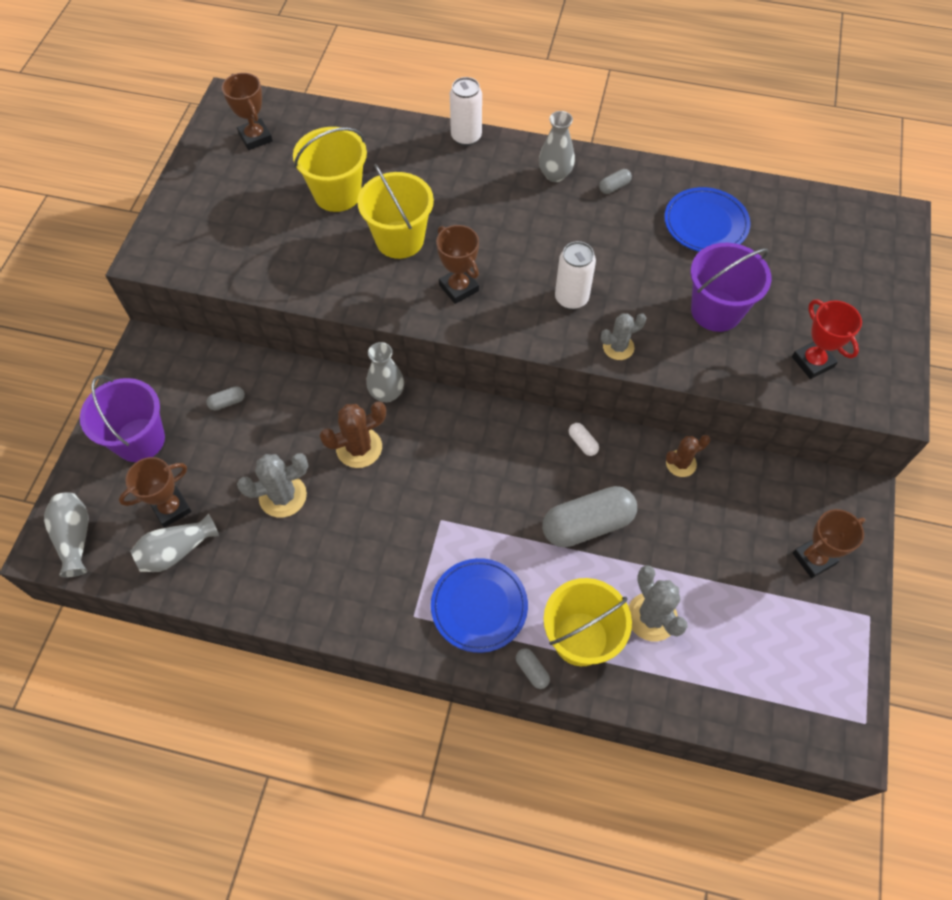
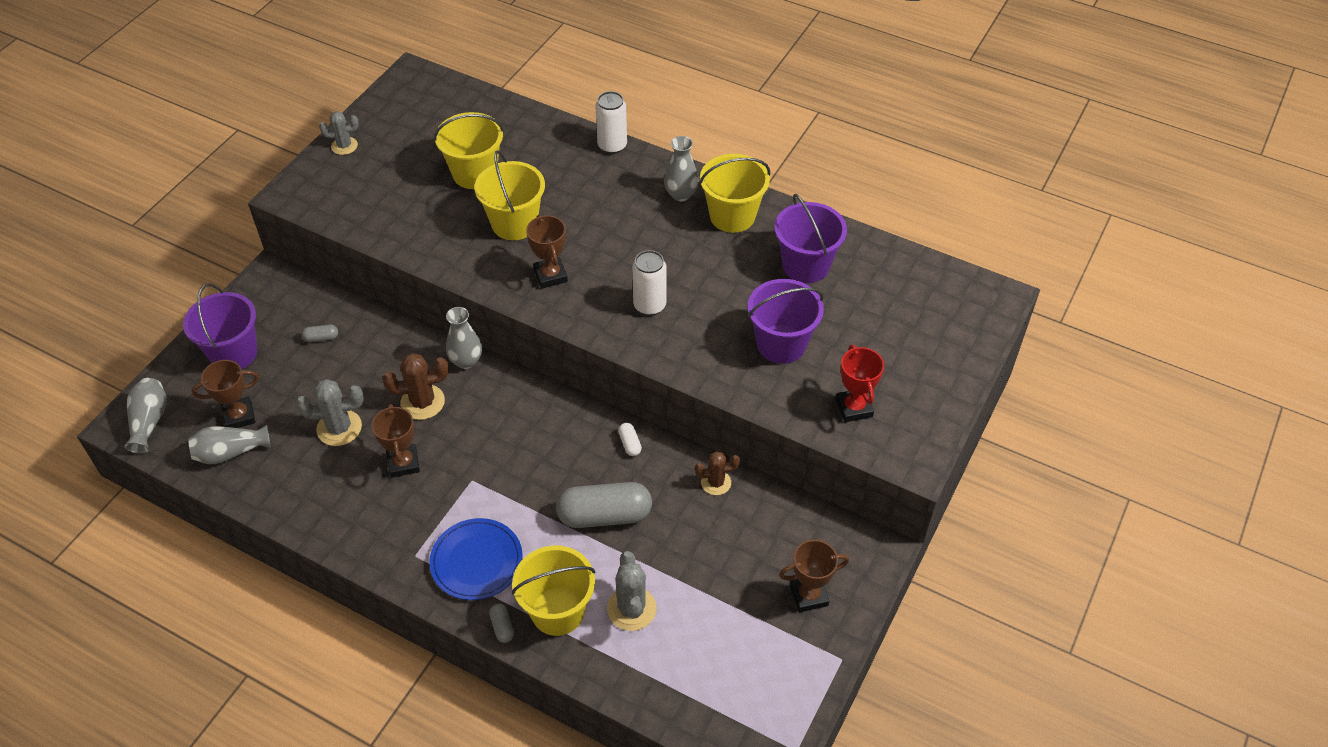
camera: 15 degrees right, 10 degrees down
brown trophy [222,73,273,150] -> brown trophy moved to [372,404,420,478]
grey capsule [599,169,632,194] -> yellow bucket [699,154,770,233]
grey cactus [601,313,646,360] -> grey cactus moved to [319,111,359,155]
blue plate [664,187,751,252] -> purple bucket [774,194,847,283]

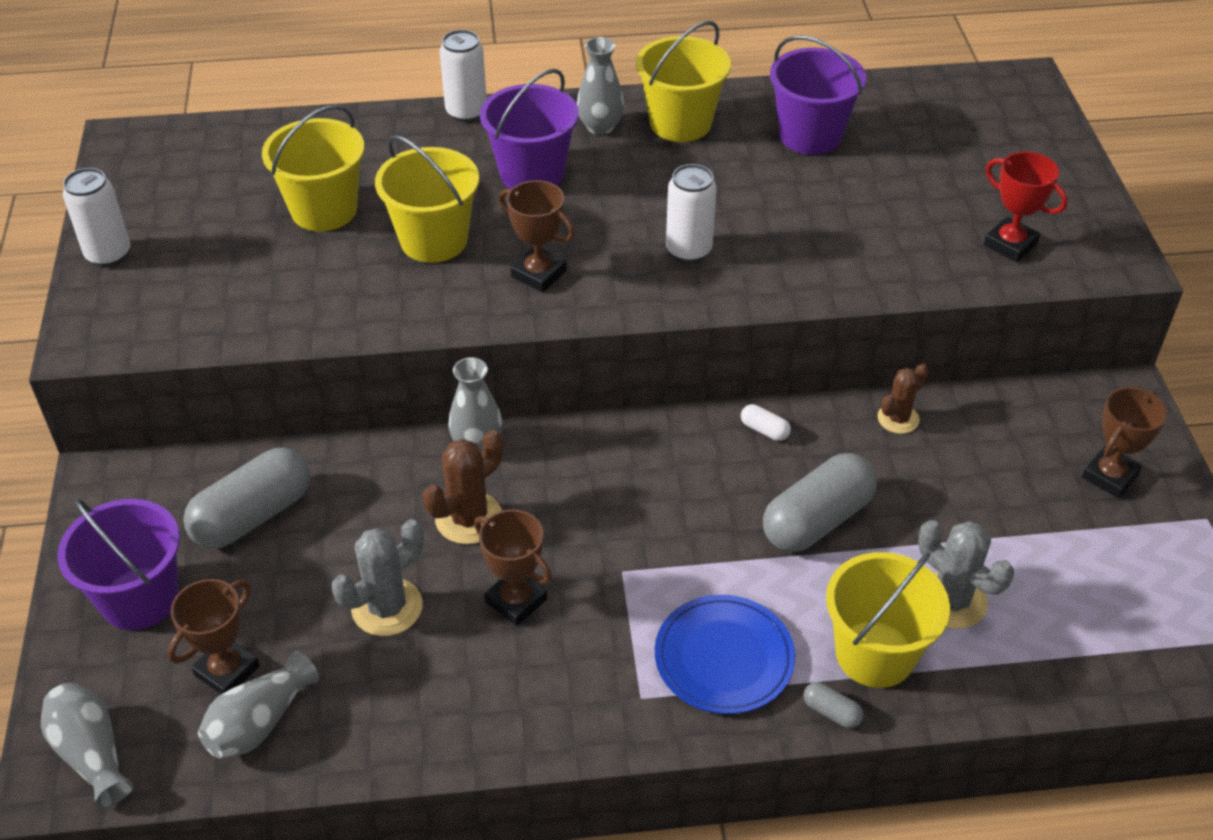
camera: 35 degrees left, 5 degrees down
grey capsule [301,324,338,342] -> grey capsule [183,447,311,549], size x2.38
grey cactus [319,111,359,155] -> white can [63,168,130,267]
purple bucket [748,279,824,364] -> purple bucket moved to [480,69,579,189]

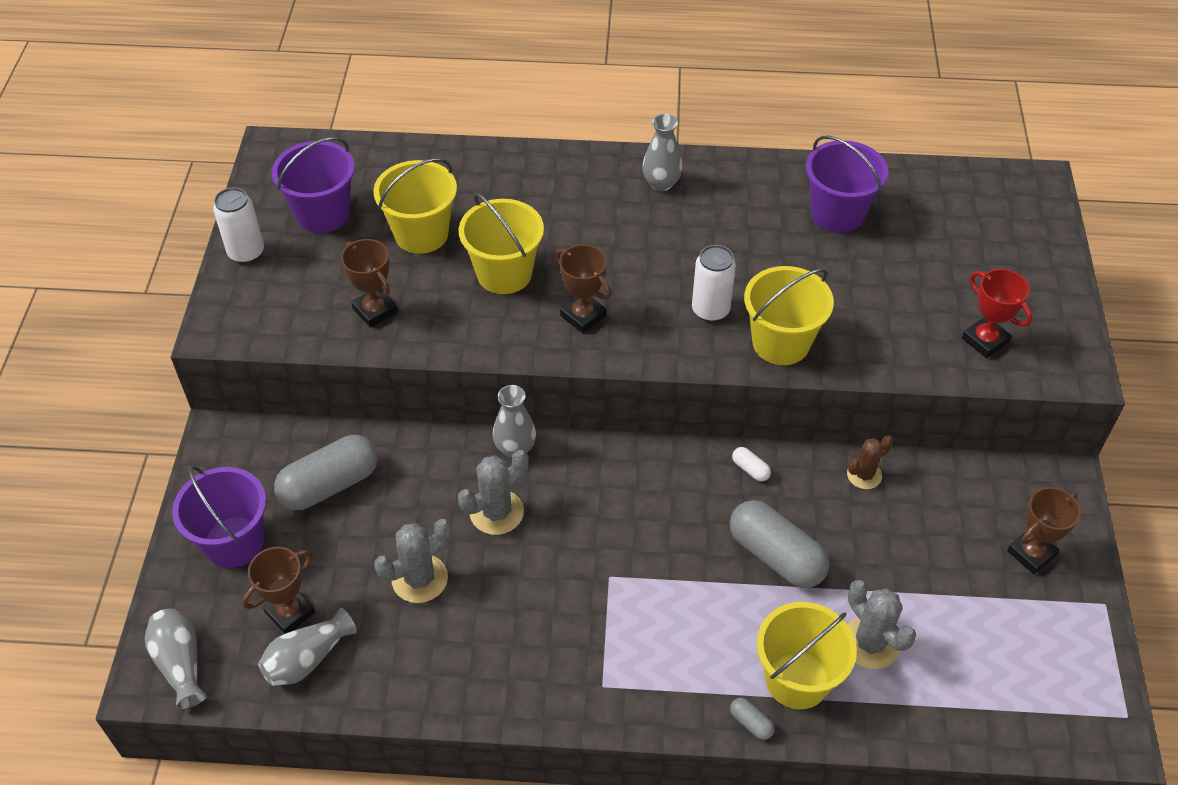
camera: 10 degrees right, 5 degrees up
brown cactus [423,430,504,544] -> grey cactus [458,450,529,535]
white can [440,30,487,122] -> none
brown trophy [474,510,552,626] -> brown trophy moved to [341,239,398,328]
purple bucket [480,69,579,189] -> purple bucket moved to [272,137,355,233]
yellow bucket [636,21,731,142] -> yellow bucket moved to [744,266,834,365]
blue plate [655,595,795,714] -> none
grey capsule [763,453,877,552] -> grey capsule turned 75 degrees clockwise [730,500,829,588]

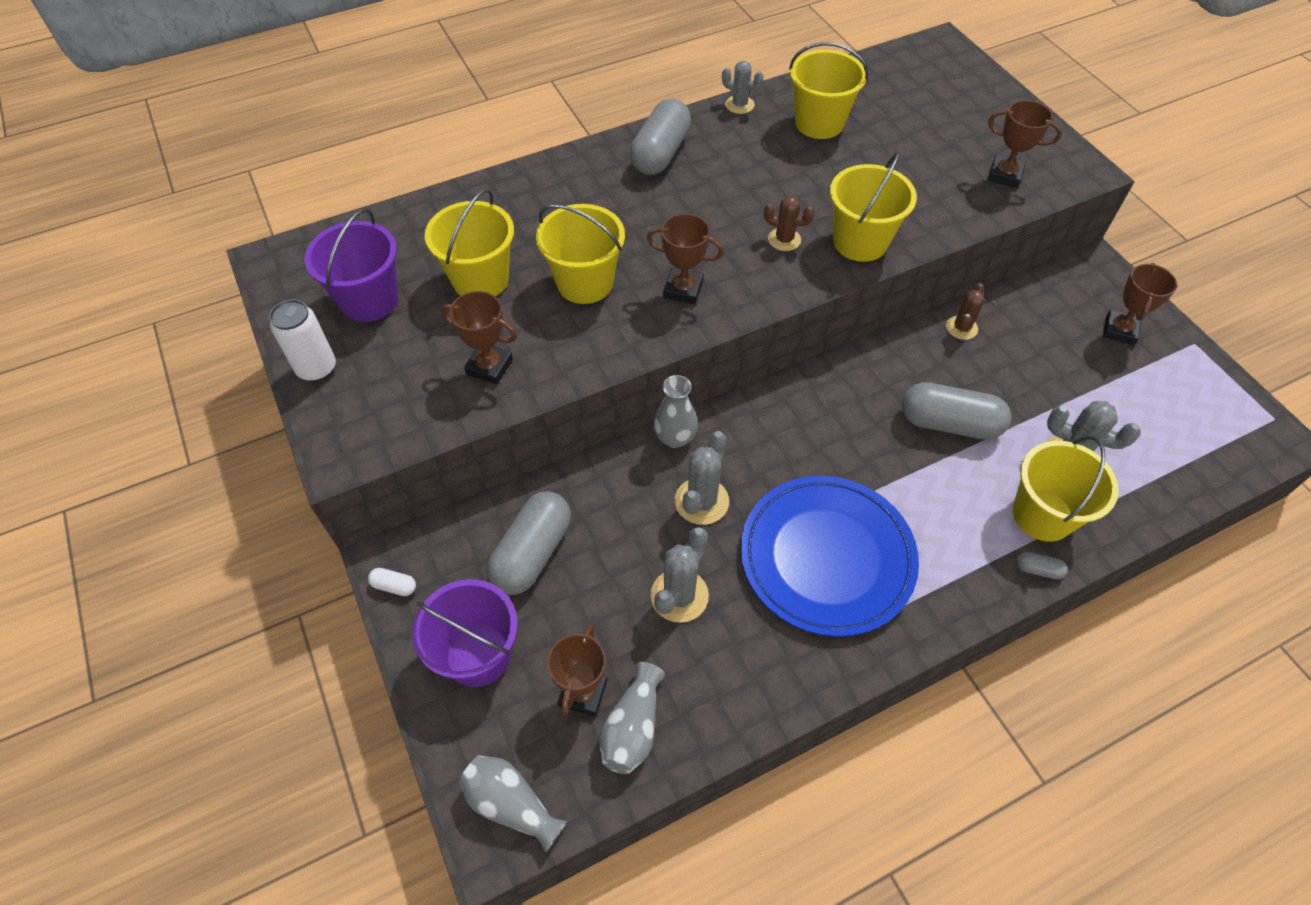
camera: 30 degrees left, 5 degrees up
grey vase [642,114,683,191] -> grey capsule [630,99,691,175]
white can [692,245,736,322] -> brown cactus [764,196,815,251]
white capsule [732,447,771,482] -> white capsule moved to [368,568,416,596]
purple bucket [806,136,888,233] -> yellow bucket [789,42,868,139]
red trophy [962,269,1032,358] -> brown trophy [988,100,1062,188]
none -> grey cactus [722,61,764,114]
none -> blue plate [741,476,919,637]

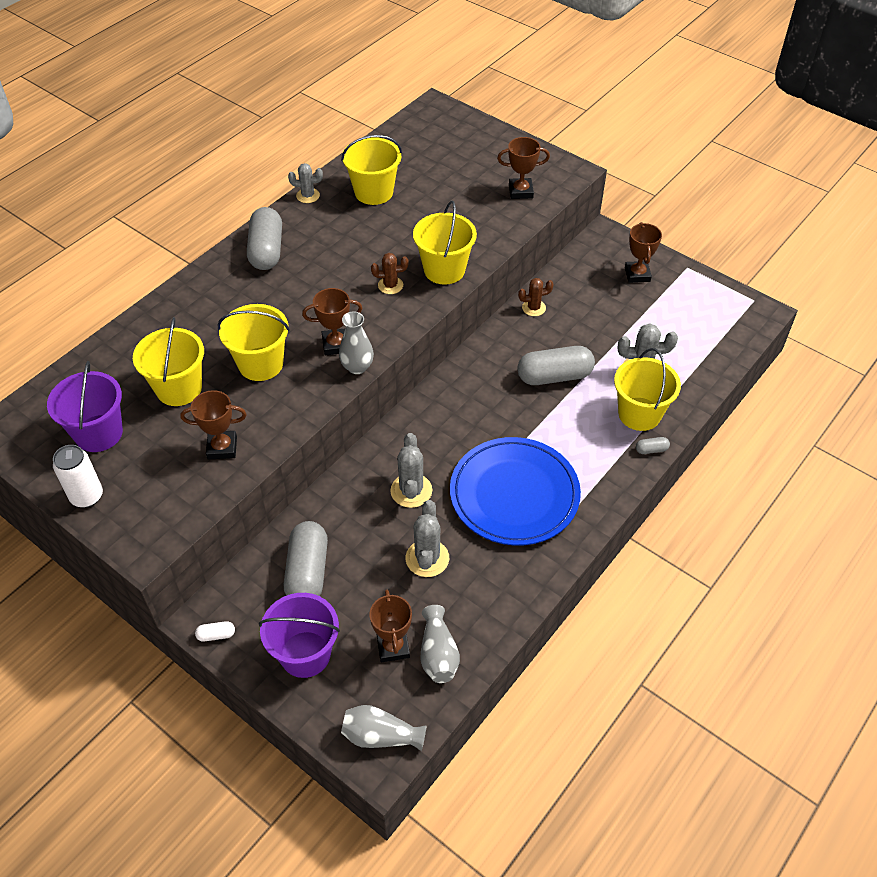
camera: 25 degrees left, 5 degrees down
grey vase [654,375,698,448] -> grey vase moved to [339,311,374,374]
brown cactus [946,283,984,340] -> brown cactus turned 75 degrees clockwise [518,278,554,316]

